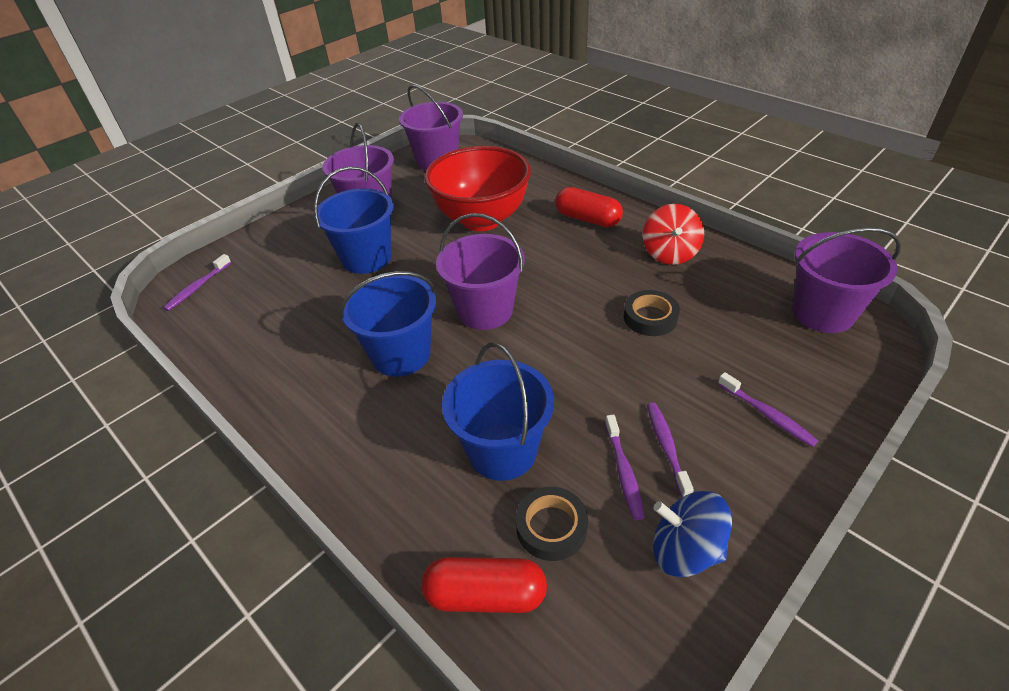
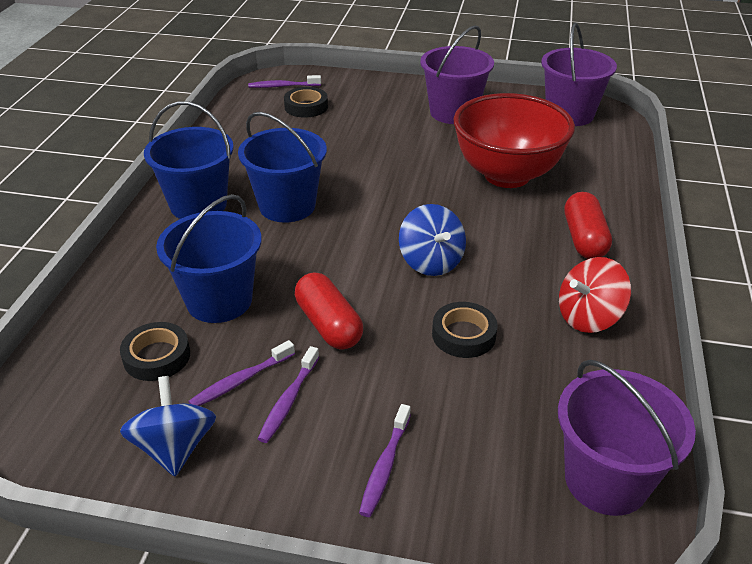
camera: 55 degrees right, 5 degrees down
blue bucket [314,166,394,274] -> blue bucket moved to [144,101,234,219]
red capsule [421,557,547,613] -> red capsule moved to [295,272,363,349]
purple bucket [436,213,525,330] -> none
purple toothbrush [647,403,694,497] -> purple toothbrush turned 150 degrees clockwise [258,346,319,443]
none -> black tape [284,87,328,118]
none -> blue spinning top [399,204,466,276]

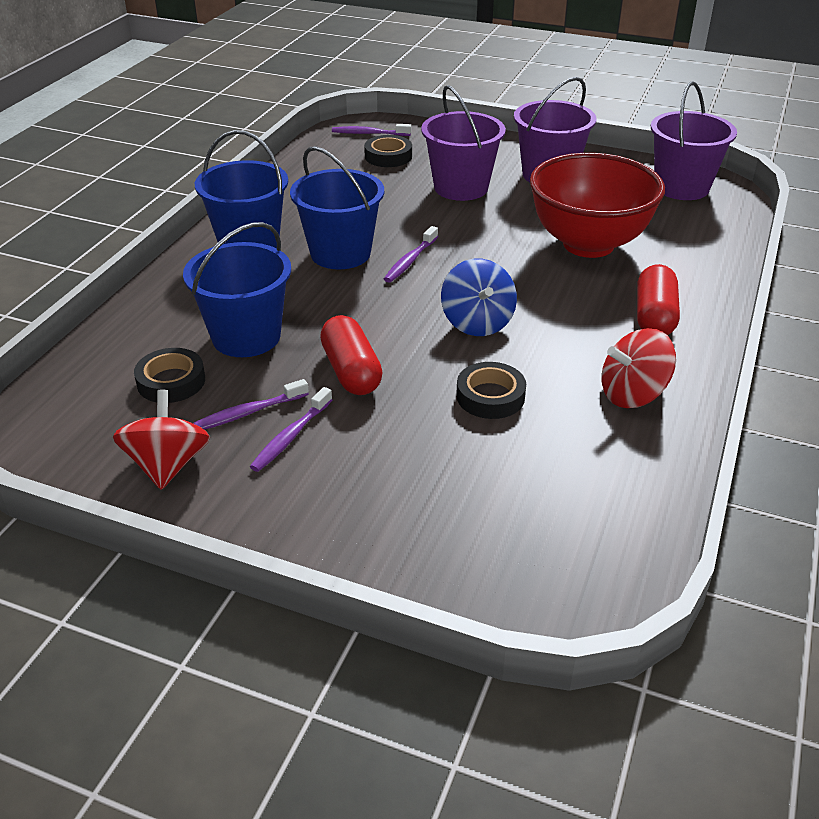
camera: 10 degrees right, 0 degrees up
blue spinning top [120,376,216,476] -> red spinning top [113,390,210,490]
purple toothbrush [359,404,411,517] -> purple toothbrush moved to [384,226,438,282]
purple bucket [558,359,696,516] -> purple bucket moved to [421,85,506,201]

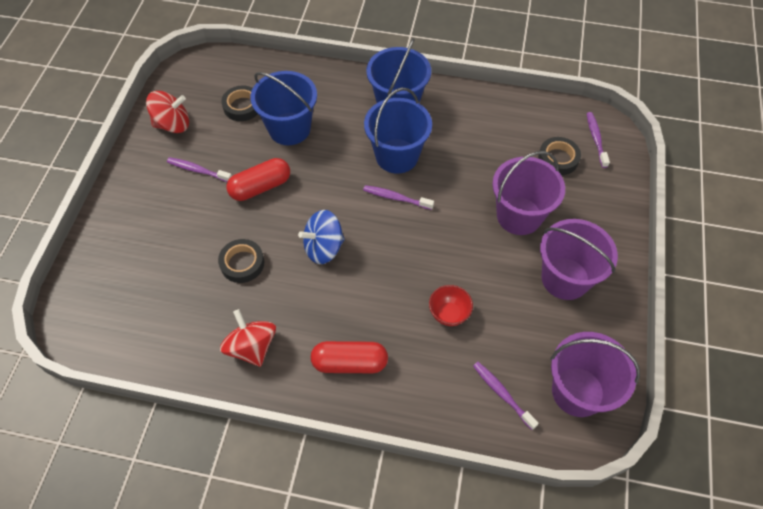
camera: 80 degrees right, 20 degrees up
purple toothbrush [193,379,309,430] -> purple toothbrush moved to [473,362,539,430]
red bowl [530,153,665,258] -> red bowl [429,285,473,326], size x0.41

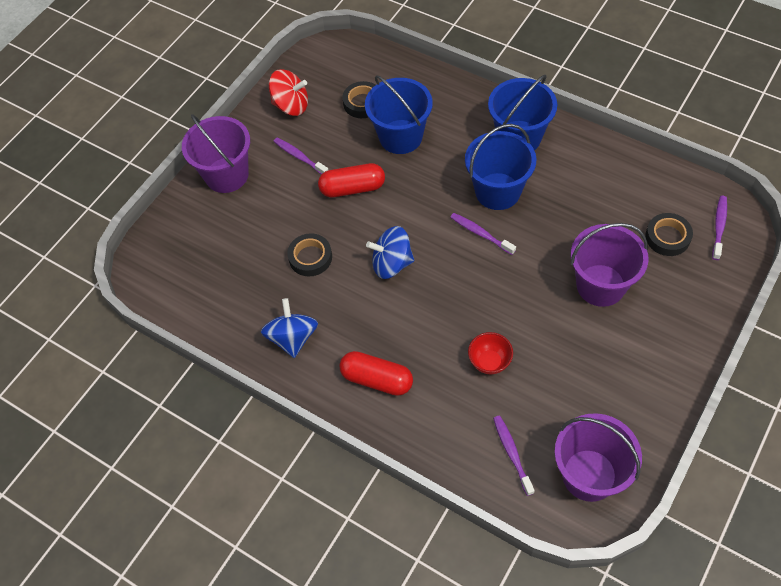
camera: 25 degrees right, 0 degrees up
red spinning top [220,309,276,367] -> blue spinning top [261,298,318,358]
purple bucket [540,219,618,300] -> purple bucket moved to [182,114,250,193]

